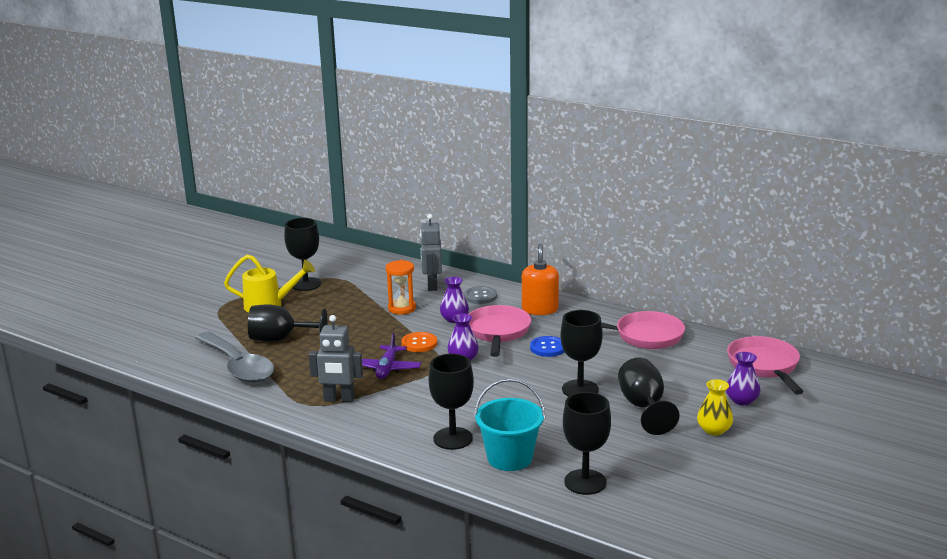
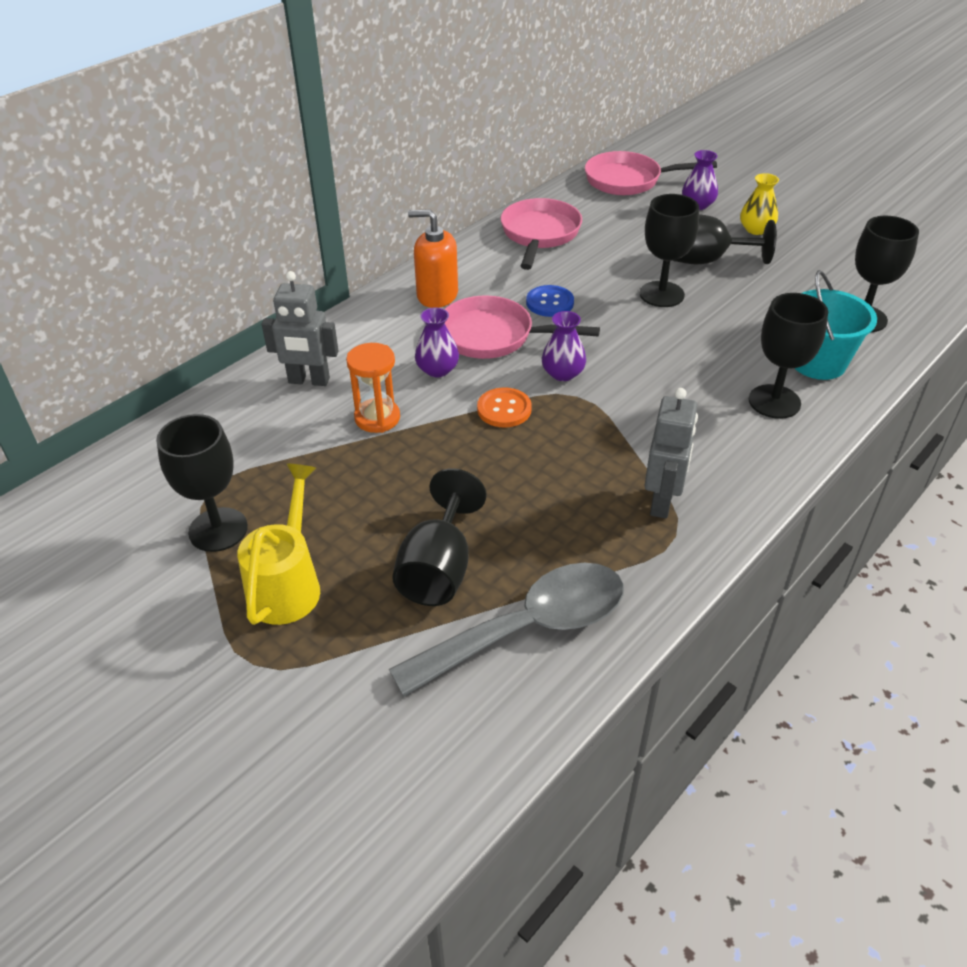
camera: 80 degrees left, 20 degrees up
purple plane [362,332,421,379] -> none
grey button [464,286,497,304] -> none

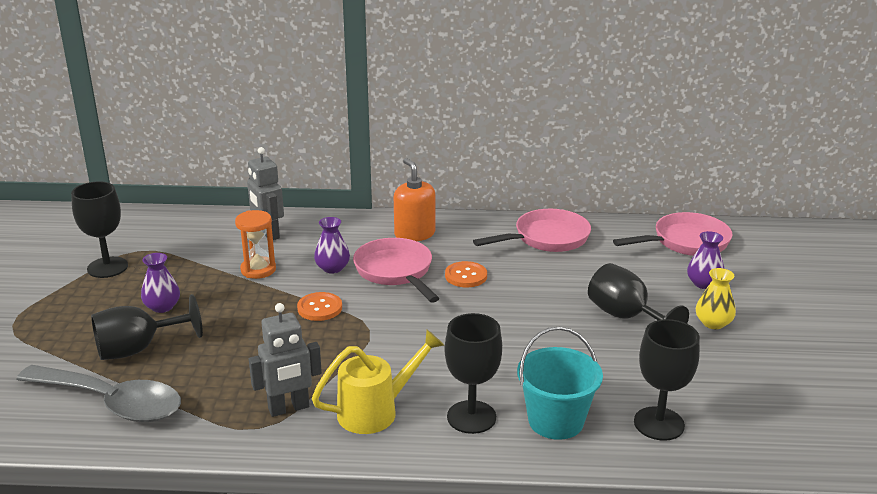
camera: 50 degrees right, 15 degrees down
yellow watering can [237,464,320,625] -> yellow watering can moved to [312,330,444,434]
blue button [526,285,574,317] -> orange button [445,261,487,287]
purple vase [542,311,586,381] -> purple vase moved to [141,253,180,313]
pink pan [585,151,717,195] -> pink pan turned 105 degrees clockwise [613,212,733,256]
black goblet [640,194,699,307] -> none

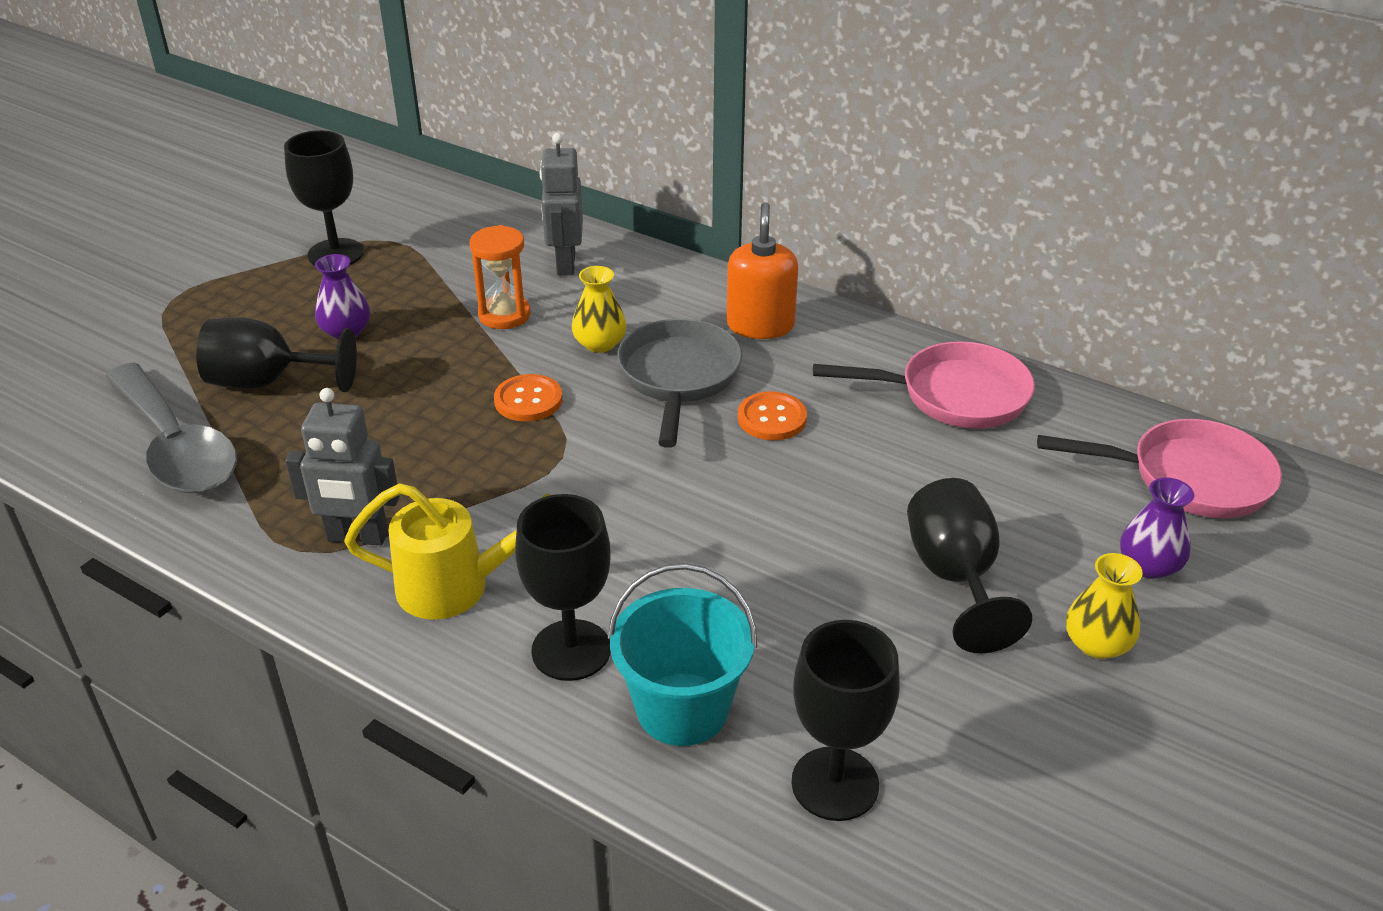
camera: 30 degrees right, 10 degrees up
purple vase [314,217,350,274] -> yellow vase [572,266,627,353]
pink pan [353,238,439,303] -> grey pan [617,319,743,448]

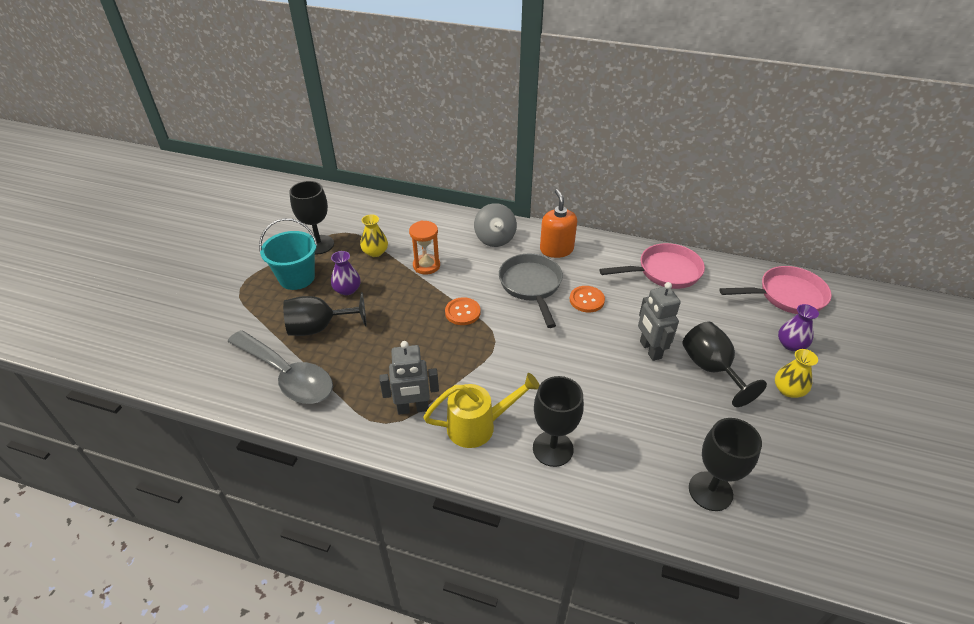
camera: 15 degrees left, 5 degrees up
grey robot [540,133,583,276] -> grey robot moved to [638,282,681,361]
yellow vase [572,266,627,353] -> yellow vase moved to [360,214,388,257]
turquoise bucket [608,563,757,746] -> turquoise bucket moved to [259,218,318,290]
none -> grey spinning top [474,203,517,247]

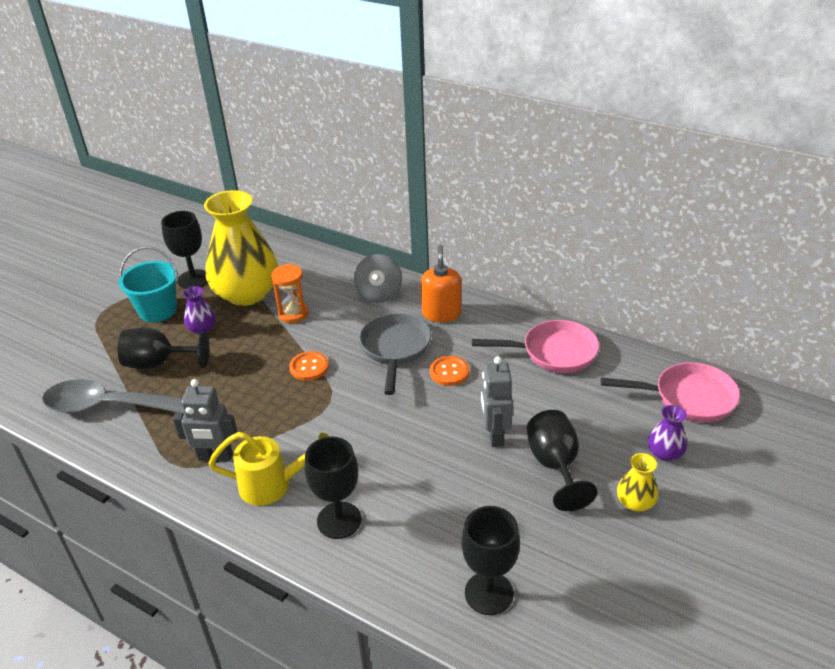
camera: 15 degrees right, 5 degrees down
grey spoon [227,330,333,404] -> grey spoon turned 135 degrees clockwise [42,379,184,413]
yellow vase [360,214,388,257] -> yellow vase [204,190,279,306], size x2.40

